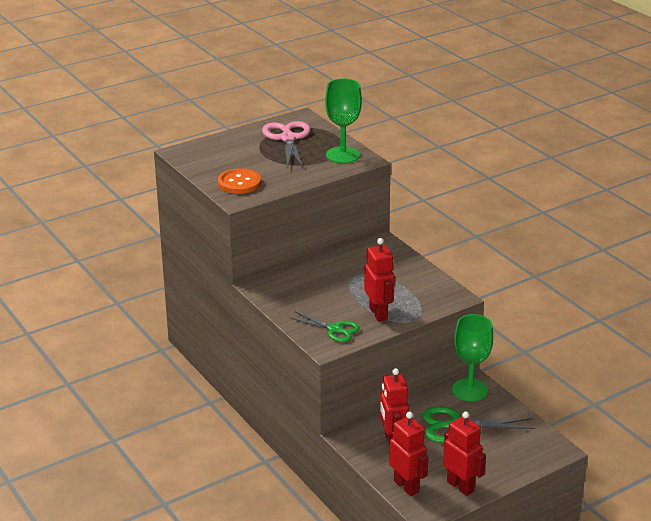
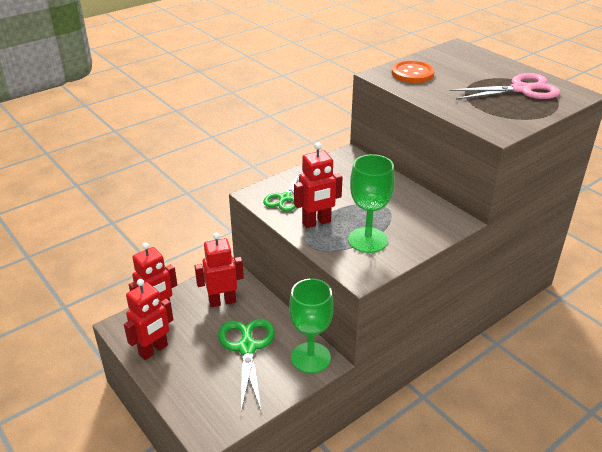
camera: 85 degrees right, 5 degrees up
green goblet [325,78,362,163] -> green goblet moved to [348,154,395,253]

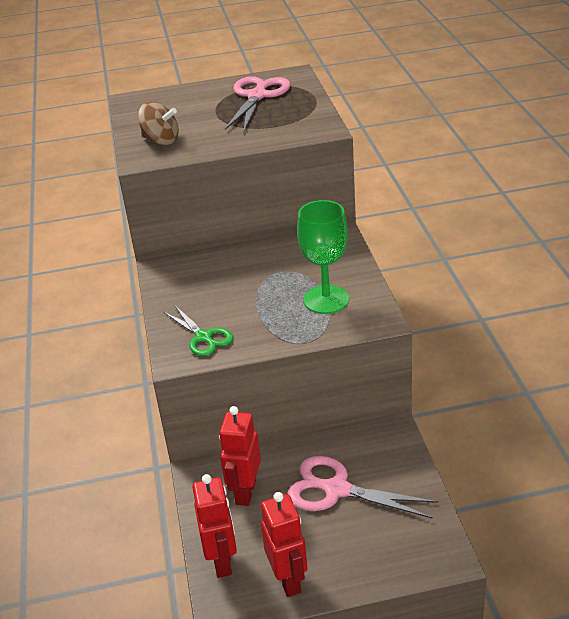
camera: 60 degrees left, 0 degrees up
green scissors [218,318,275,411] -> pink scissors [288,456,438,519]
green goblet [289,278,334,373] -> none
red robot [294,142,342,228] -> none
orange button [392,61,435,83] -> brown spinning top [138,102,179,145]

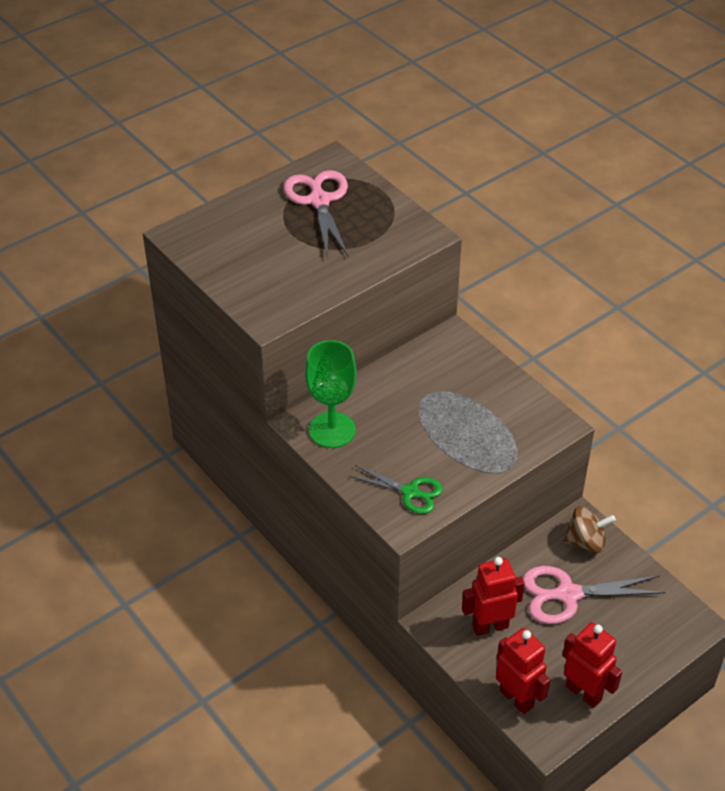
camera: 30 degrees left, 10 degrees up
brown spinning top [138,102,179,145] -> brown spinning top moved to [563,506,616,553]
red robot [219,406,261,506] -> red robot turned 90 degrees clockwise [462,557,525,636]
green goblet [297,200,349,314] -> green goblet moved to [305,340,357,448]

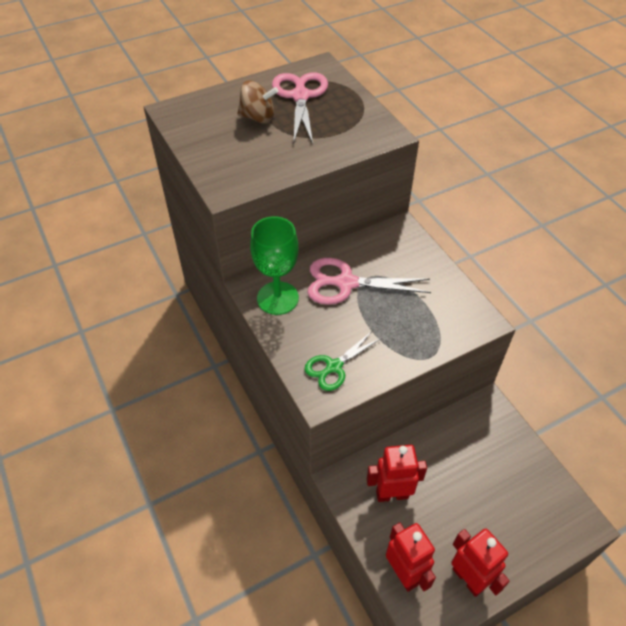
camera: 10 degrees right, 5 degrees up
green scissors [349,465,443,514] -> green scissors turned 105 degrees clockwise [304,330,382,391]
pink scissors [523,566,666,624] -> pink scissors moved to [308,258,431,305]
brown spinning top [563,506,616,553] -> brown spinning top moved to [238,80,279,124]

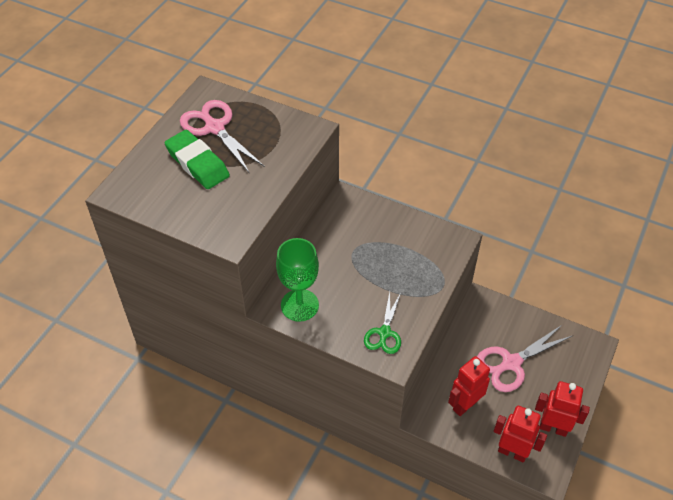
camera: 35 degrees left, 0 degrees up
brown spinning top [238,80,279,124] -> green eraser [165,130,230,189]
pink scissors [308,258,431,305] -> pink scissors moved to [477,324,572,392]

